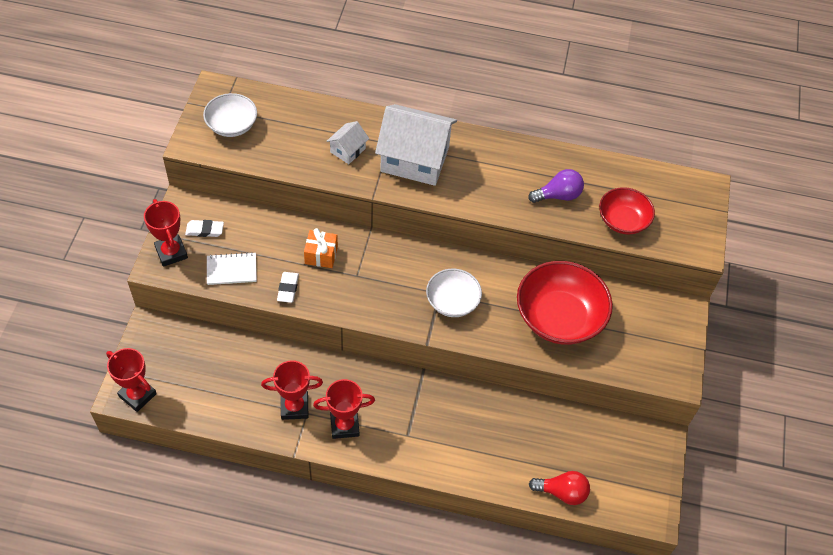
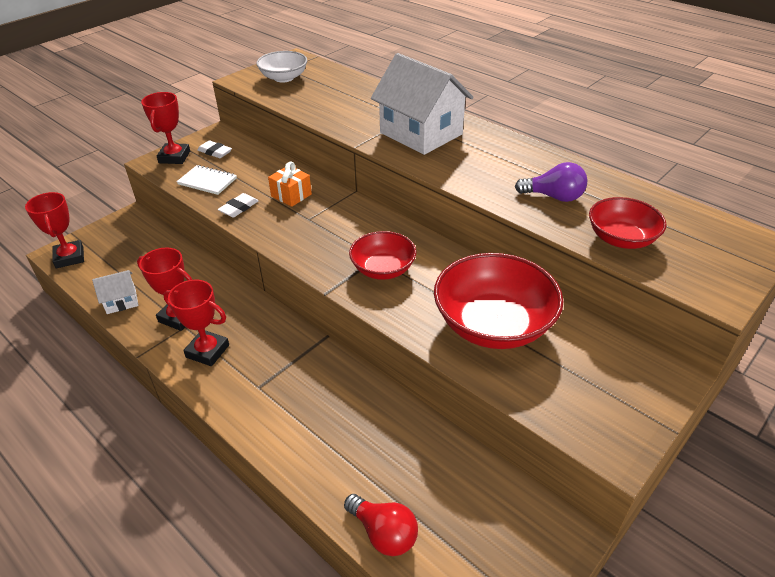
camera: 35 degrees right, 15 degrees down
white house [326,121,369,164] -> white house moved to [92,270,138,314]
white bowl [426,269,482,317] -> red bowl [349,231,416,280]

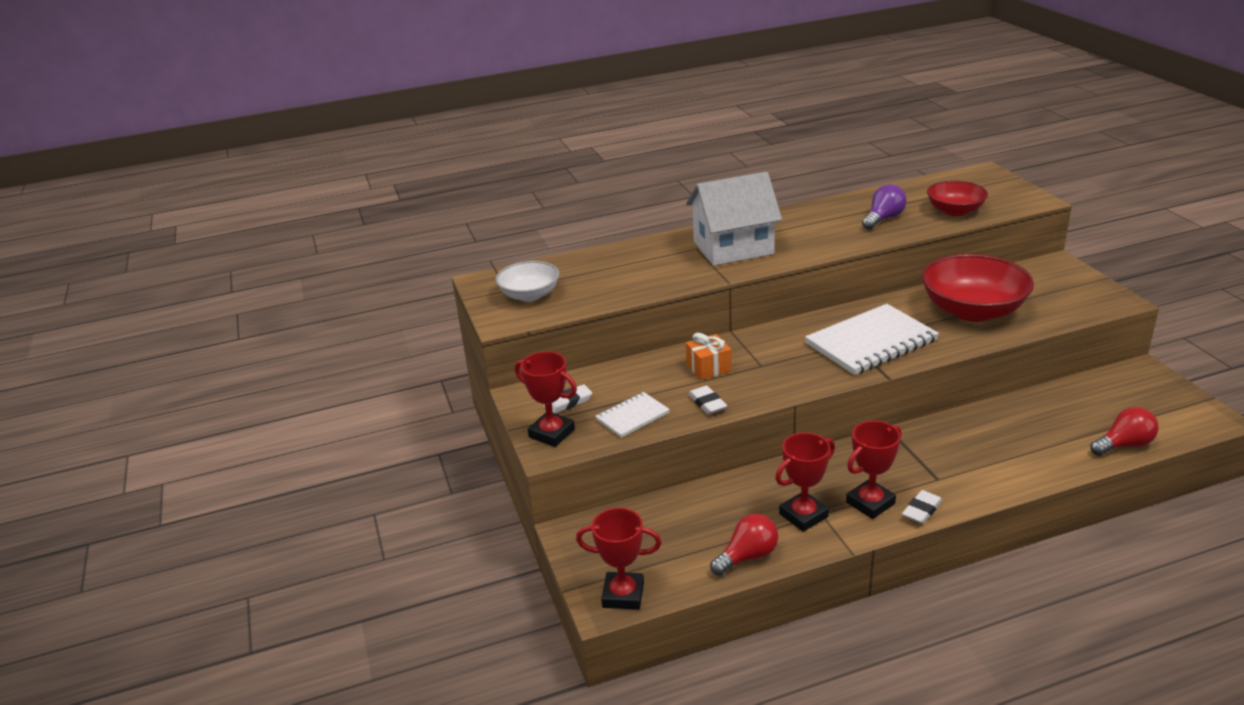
camera: 60 degrees left, 10 degrees down
white house [92,270,138,314] -> red light bulb [710,514,778,576]
red bowl [349,231,416,280] -> white notebook [805,304,939,375]
none -> white eraser [902,490,942,524]

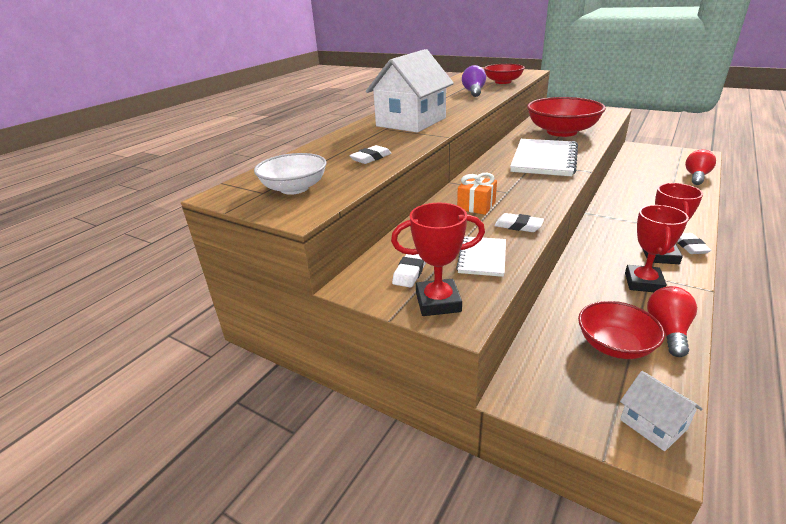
camera: 40 degrees left, 0 degrees up
red trophy [576,508,662,610] -> white house [620,371,703,451]
none -> white eraser [349,145,392,164]
none -> red bowl [578,301,665,359]

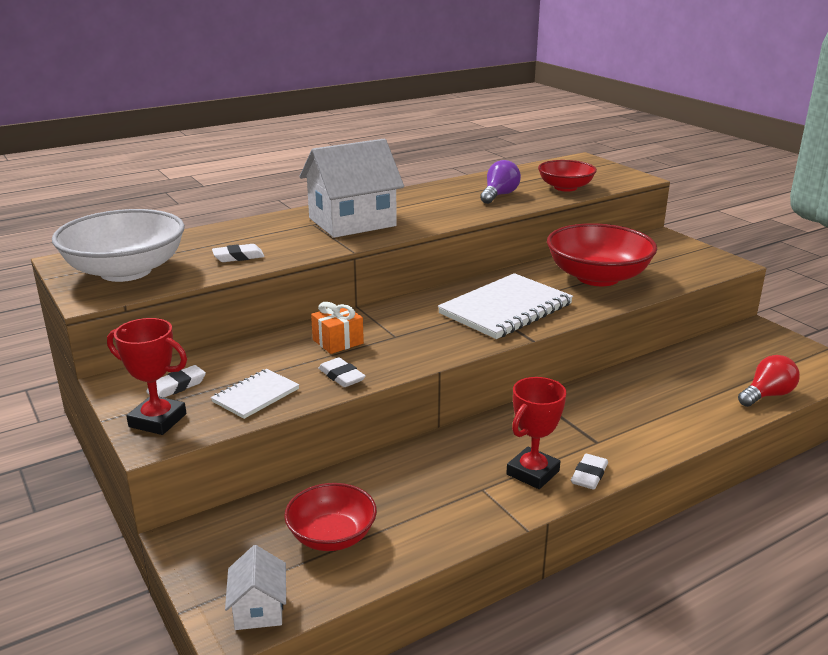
camera: 25 degrees right, 5 degrees down
white bowl [254,153,327,195] -> white bowl [52,209,185,282], size x1.69
red trophy [625,205,689,292] -> none
red light bulb [647,286,697,357] -> none

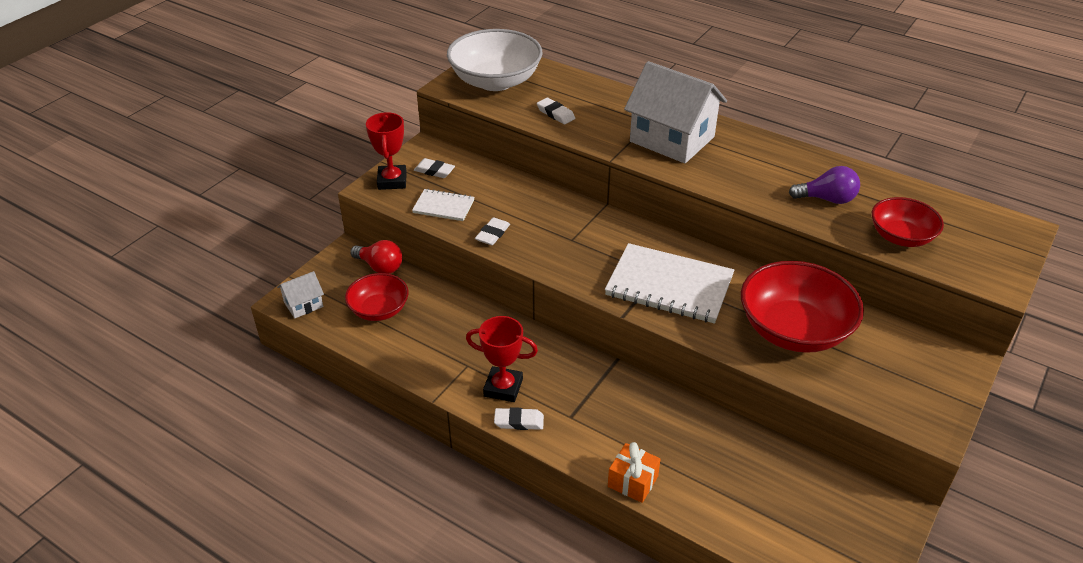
camera: 65 degrees right, 15 degrees up
orange gift [311,302,364,354] -> orange gift moved to [608,442,661,503]
red light bulb [738,355,800,407] -> red light bulb moved to [350,240,402,274]

